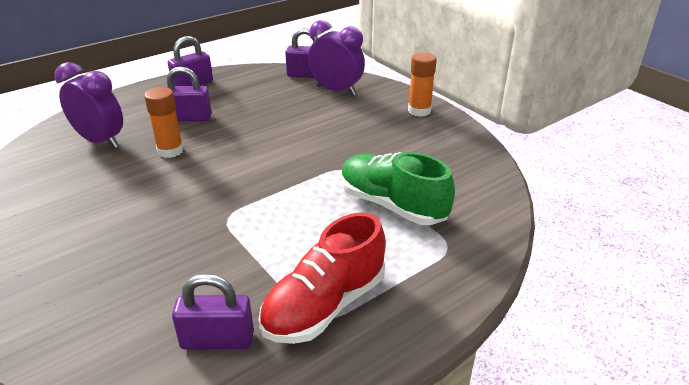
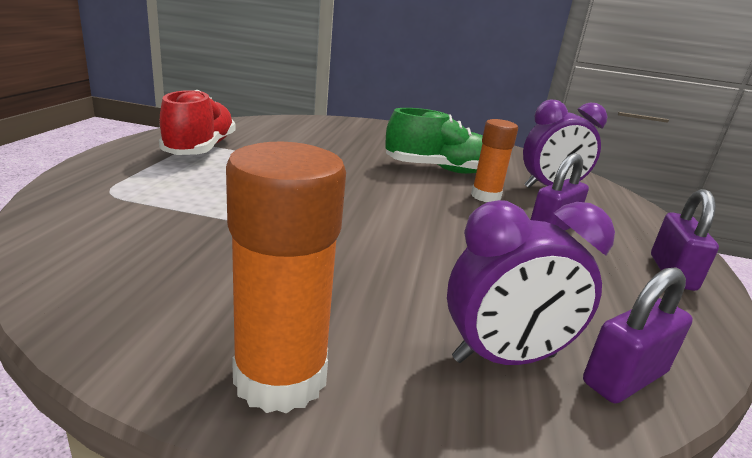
camera: 135 degrees right, 10 degrees down
purple padlock [172,274,254,350] -> none
green shoe [341,152,455,225] -> green shoe moved to [385,108,483,174]
orange glue stick [408,52,437,117] -> orange glue stick [226,142,346,413], size x1.52

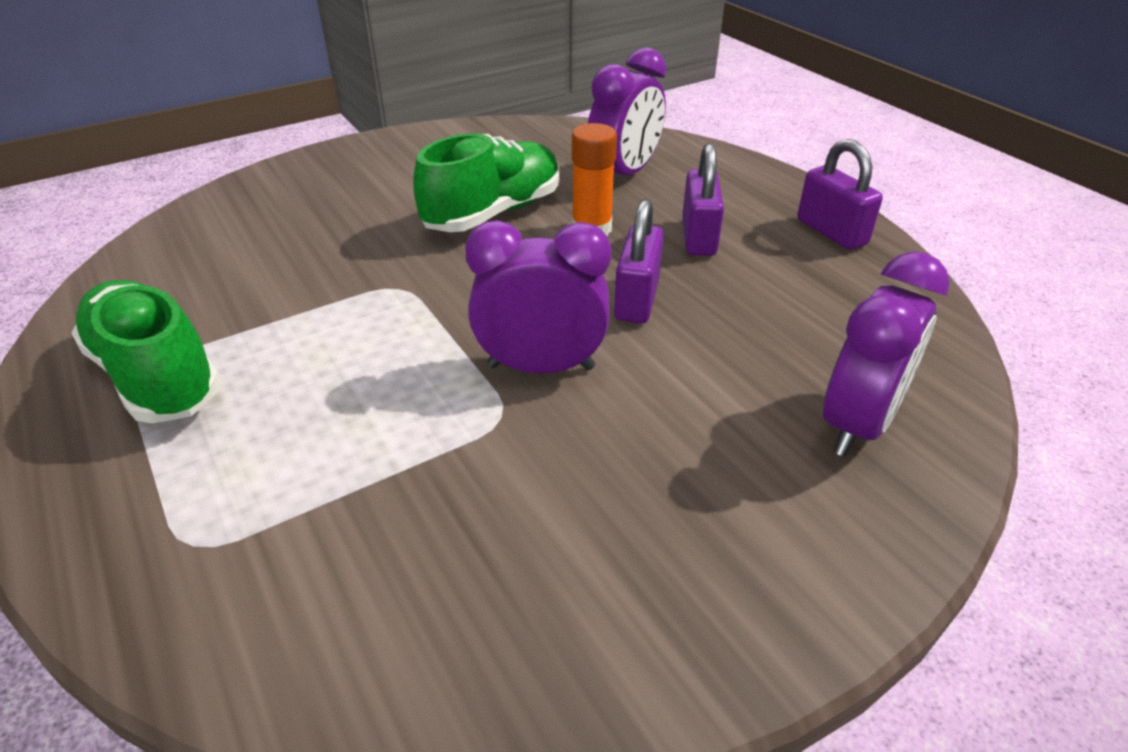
camera: 40 degrees left, 15 degrees up
red shoe [159,90,236,155] -> green shoe [71,280,221,424]
orange glue stick [226,142,346,413] -> none
purple padlock [583,267,693,403] -> purple padlock moved to [614,199,664,323]
none -> purple clock [465,220,612,374]

